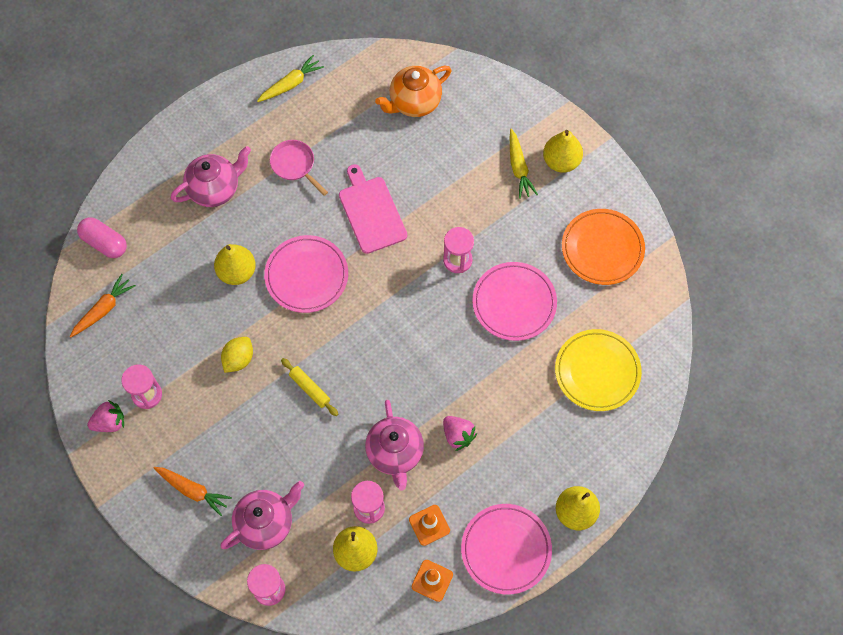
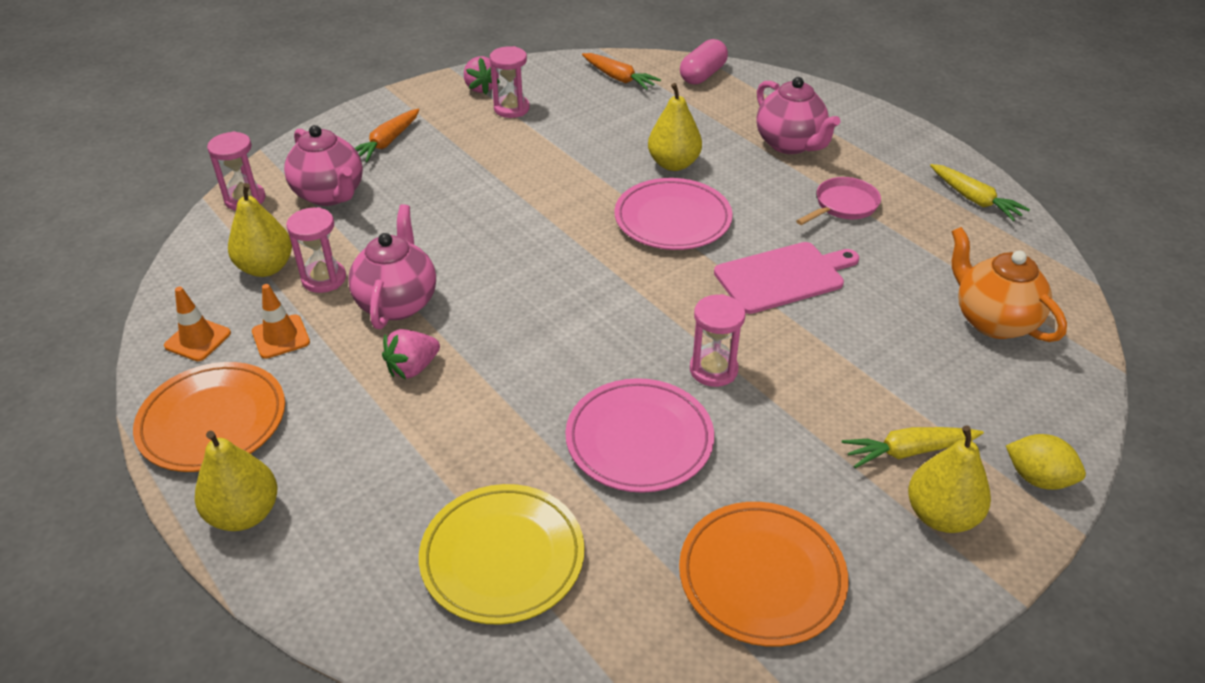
camera: 90 degrees right, 25 degrees down
yellow lemon [221,337,253,373] -> yellow lemon moved to [1006,434,1086,490]
yellow rolling pin [281,358,338,416] -> none
pink teapot [365,400,424,491] -> pink teapot turned 105 degrees clockwise [348,204,436,329]
pink plate [461,504,552,595] -> orange plate [133,362,285,472]

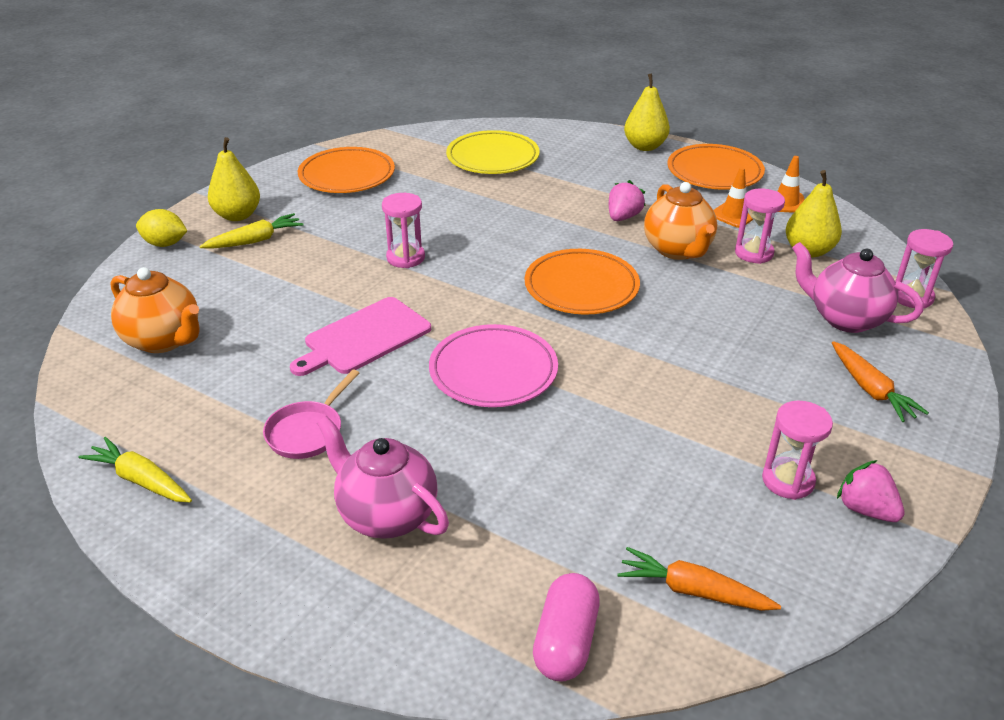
camera: 160 degrees right, 5 degrees down
pink teapot [348,204,436,329] -> orange teapot [644,182,717,260]
orange carrot [355,109,419,162] -> orange carrot turned 150 degrees clockwise [832,341,929,422]
pink plate [565,378,714,493] -> none
yellow pear [648,83,702,171] -> none
none -> orange plate [525,249,640,315]

